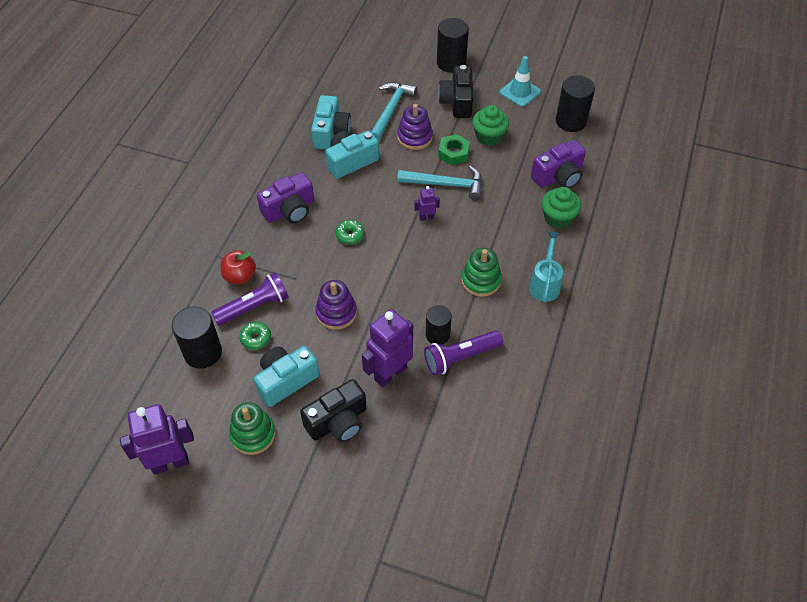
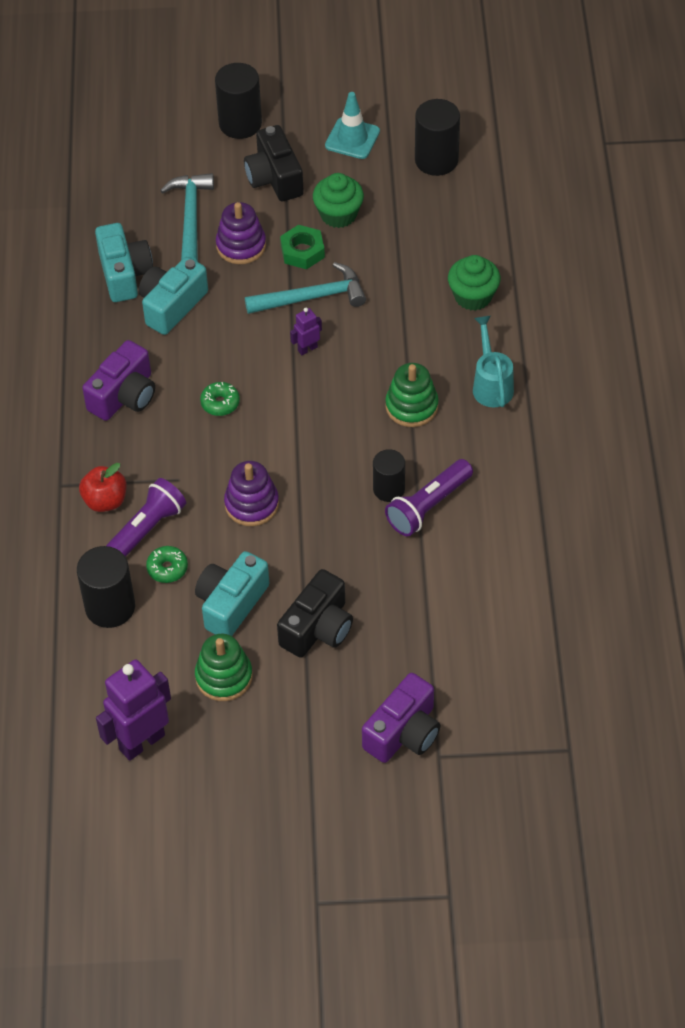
camera: 20 degrees left, 0 degrees up
purple robot [362,309,413,388] -> none
purple camera [531,140,586,188] -> purple camera moved to [362,673,440,763]

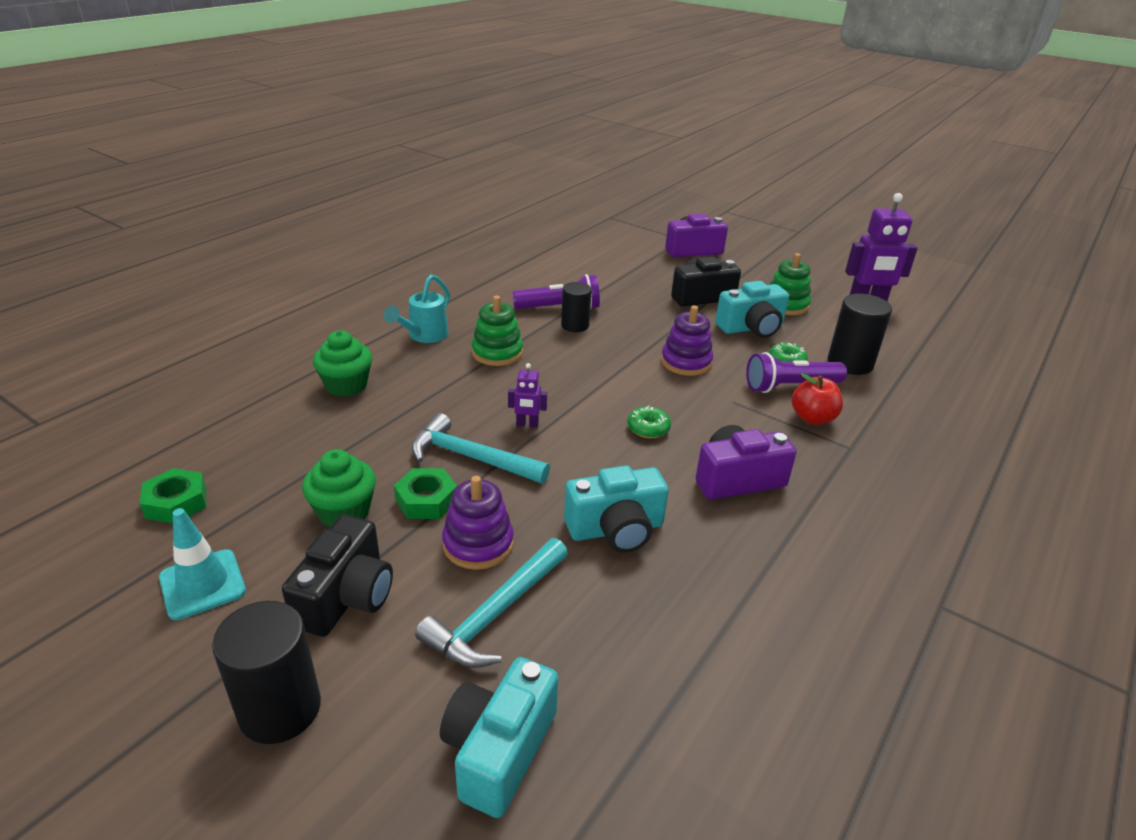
camera: 145 degrees left, 20 degrees down
turquoise camera [95,223,153,302] -> turquoise camera moved to [440,657,559,818]
black cylinder [415,99,460,176] -> green nut [140,468,206,523]

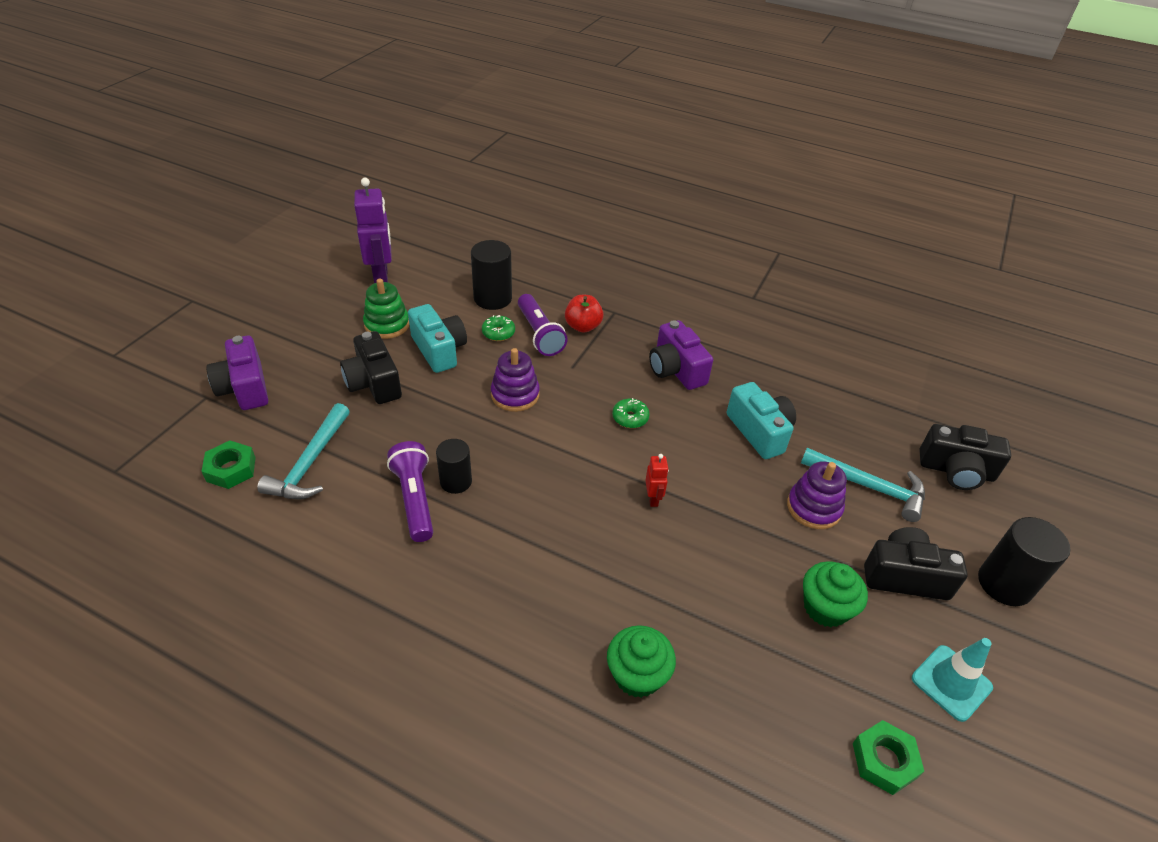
camera: 100 degrees left, 10 degrees up
turquoise watering can [384,274,450,343] -> none
green nut [394,468,457,519] -> green nut moved to [201,441,256,489]
turquoise hammer [411,413,550,483] -> turquoise hammer moved to [257,403,350,499]
turquoise camera [440,657,559,818] -> black camera [919,424,1011,490]
green stacking toy [472,296,523,366] -> none
purple robot [508,363,547,428] -> red robot [645,454,669,507]

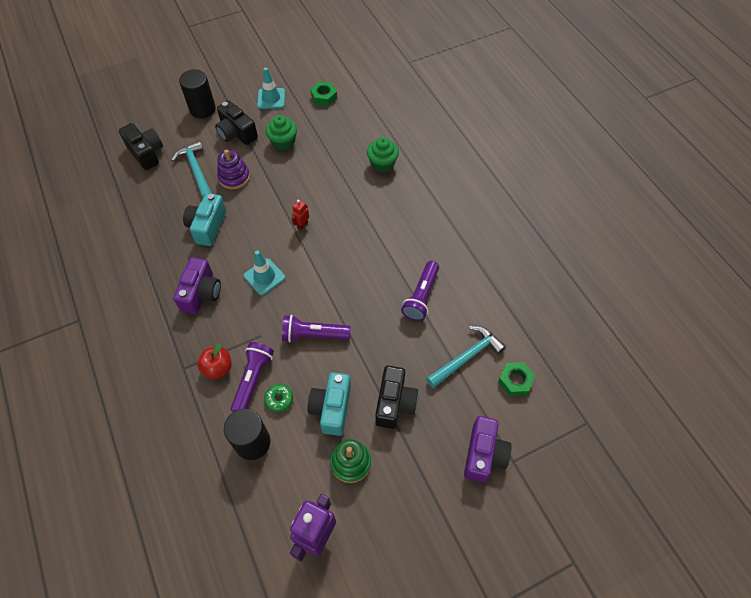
camera: 140 degrees left, 15 degrees up
black cylinder [436,439,472,494] -> none
purple stacking toy [491,348,540,412] -> purple flashlight [282,315,351,343]
green donut [612,398,650,428] -> turquoise traffic cone [244,250,286,295]

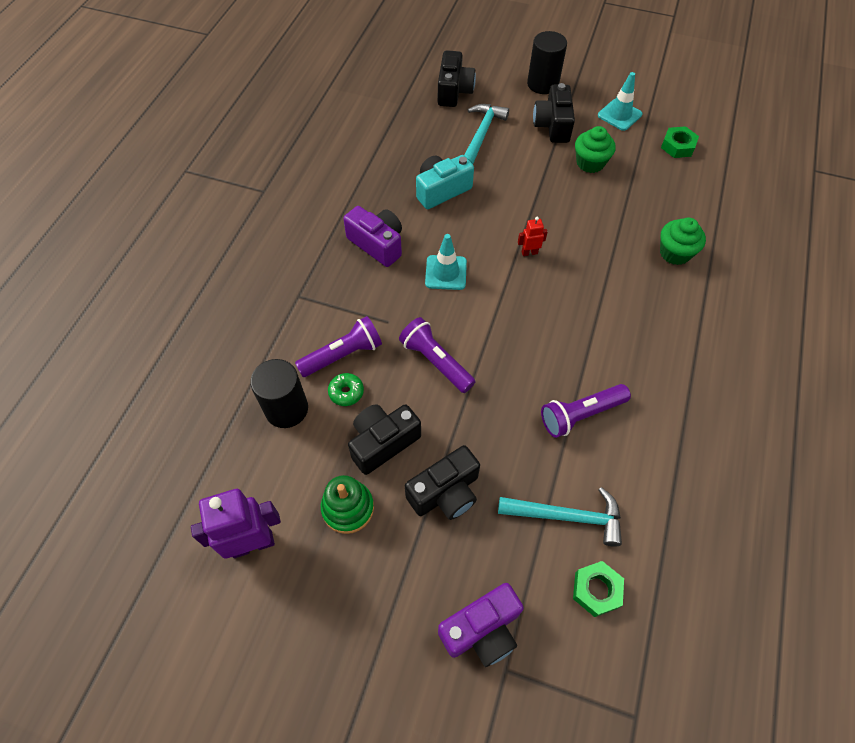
camera: 45 degrees right, 0 degrees up
purple camera [173,257,221,314] -> purple camera turned 105 degrees counterclockwise [343,206,402,267]
red apple [198,343,232,379] -> none
purple stacking toy [217,150,250,190] -> none
turquoise camera [307,372,351,436] -> black camera [348,404,421,475]

